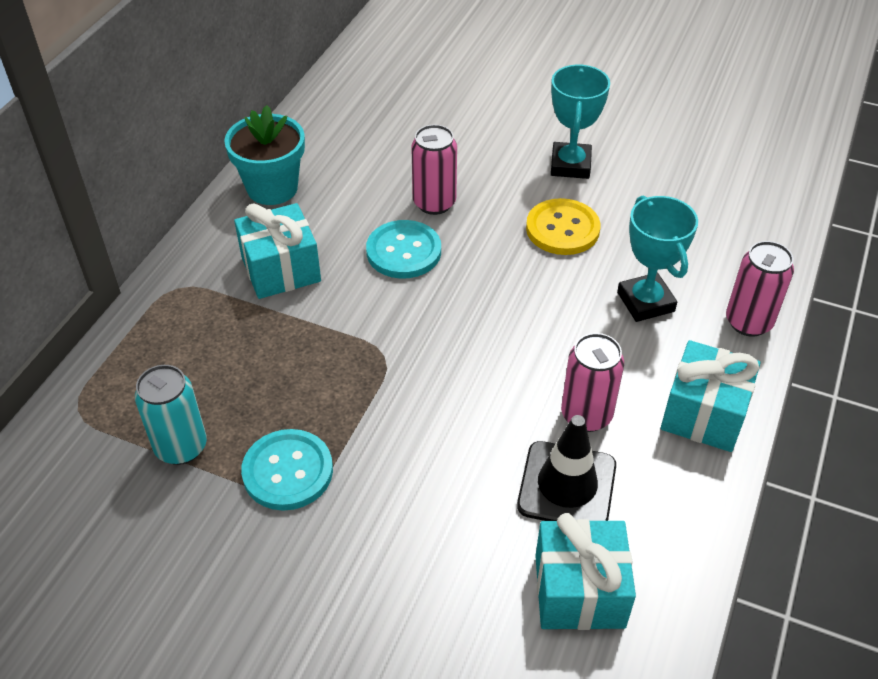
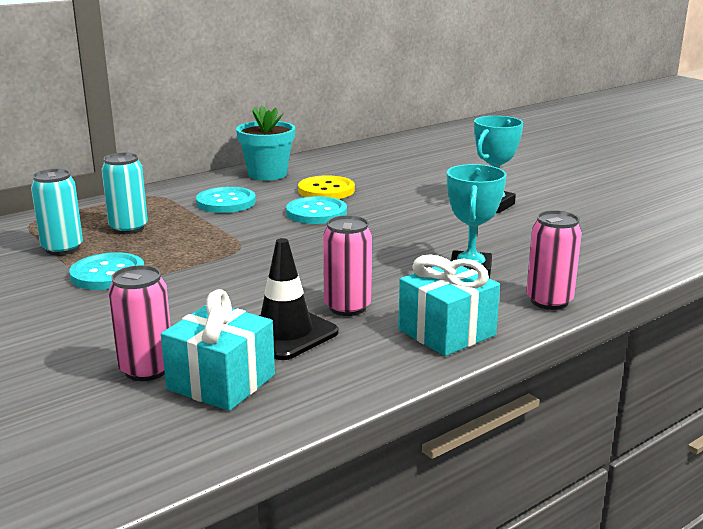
camera: 30 degrees right, 25 degrees down
turquoise gift [234,203,321,299] -> turquoise button [196,187,256,213]
pink can [411,124,457,215] -> pink can moved to [108,265,171,381]
yellow button [526,198,601,255] -> yellow button moved to [298,175,355,199]
none -> turquoise can [101,153,148,234]

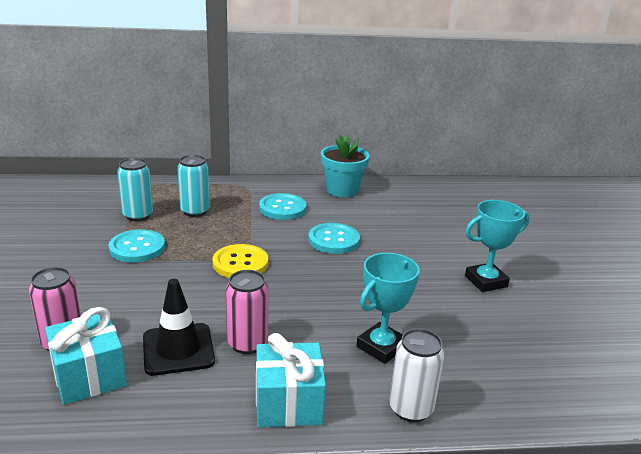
camera: 30 degrees right, 5 degrees up
yellow button [298,175,355,199] -> yellow button moved to [213,244,268,278]
pink can [526,210,582,310] -> white can [389,328,444,422]

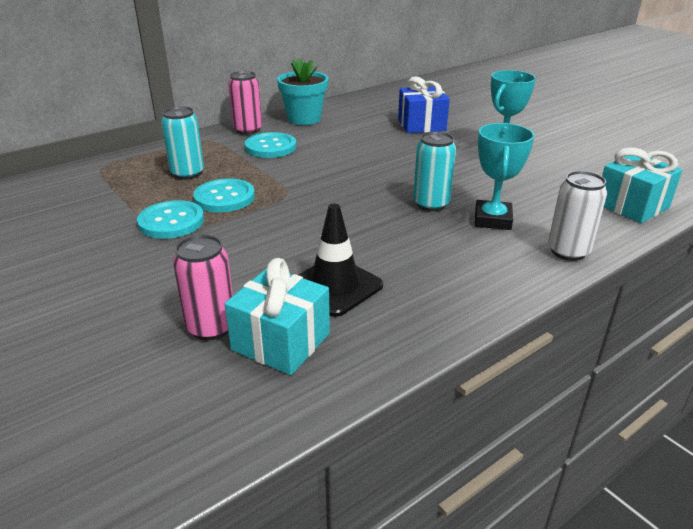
camera: 30 degrees left, 5 degrees up
turquoise can [117,158,153,221] -> turquoise can moved to [413,131,456,212]
yellow button [213,244,268,278] -> none
pink can [226,270,268,354] -> pink can moved to [228,71,262,135]
turquoise gift [256,333,326,427] -> turquoise gift moved to [602,147,682,223]
turquoise button [308,223,360,254] -> turquoise button moved to [193,178,255,213]
none -> blue gift [398,77,450,133]

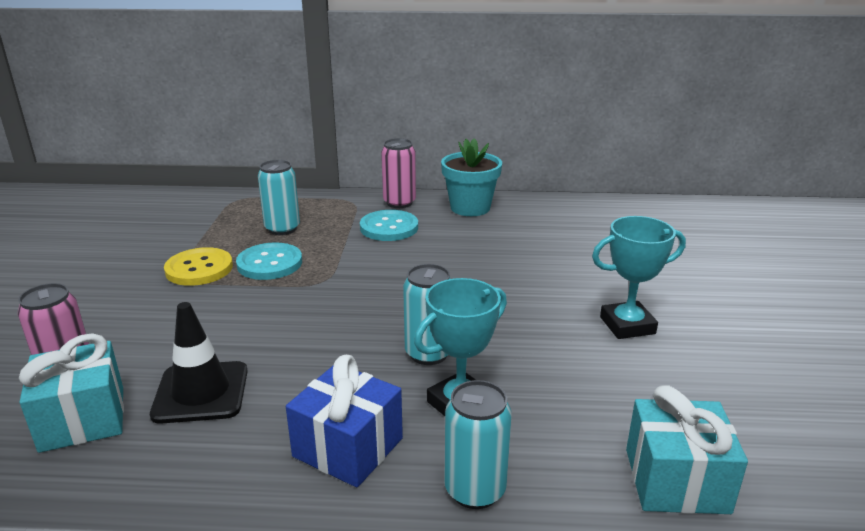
camera: 40 degrees right, 5 degrees down
turquoise button [137,200,204,239] -> yellow button [164,247,233,286]
blue gift [398,77,450,133] -> blue gift moved to [286,355,403,487]
white can [548,171,607,261] -> turquoise can [444,380,512,509]

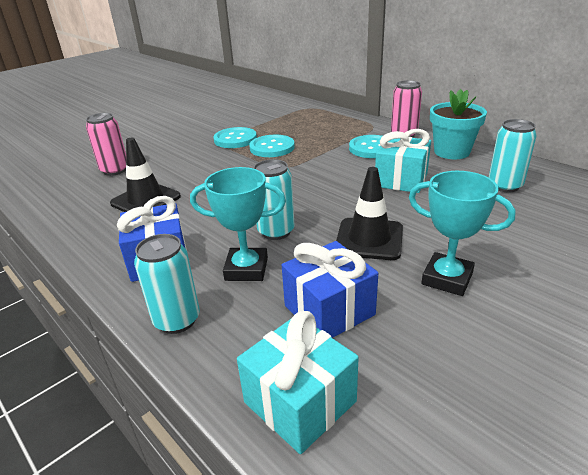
camera: 45 degrees right, 5 degrees up
turquoise gift [19,333,124,453] -> turquoise gift moved to [375,129,431,193]
yellow button [164,247,233,286] -> turquoise button [214,127,257,148]
turquoise can [258,160,300,235] -> turquoise can moved to [488,119,537,192]
none -> blue gift [282,241,378,338]
none -> black traffic cone [336,167,403,260]

